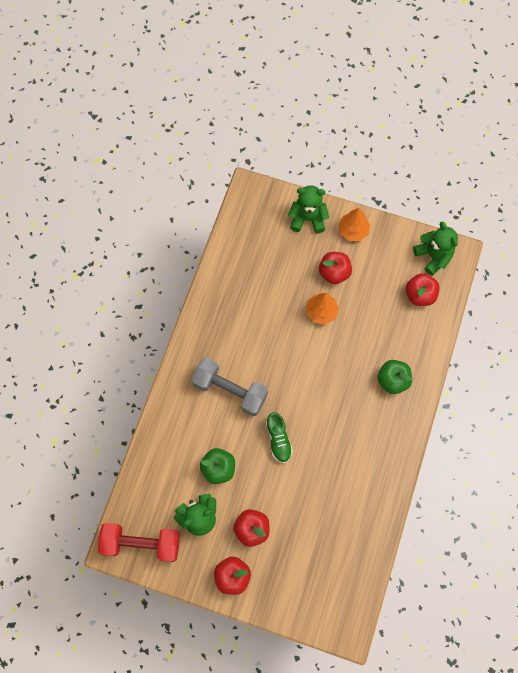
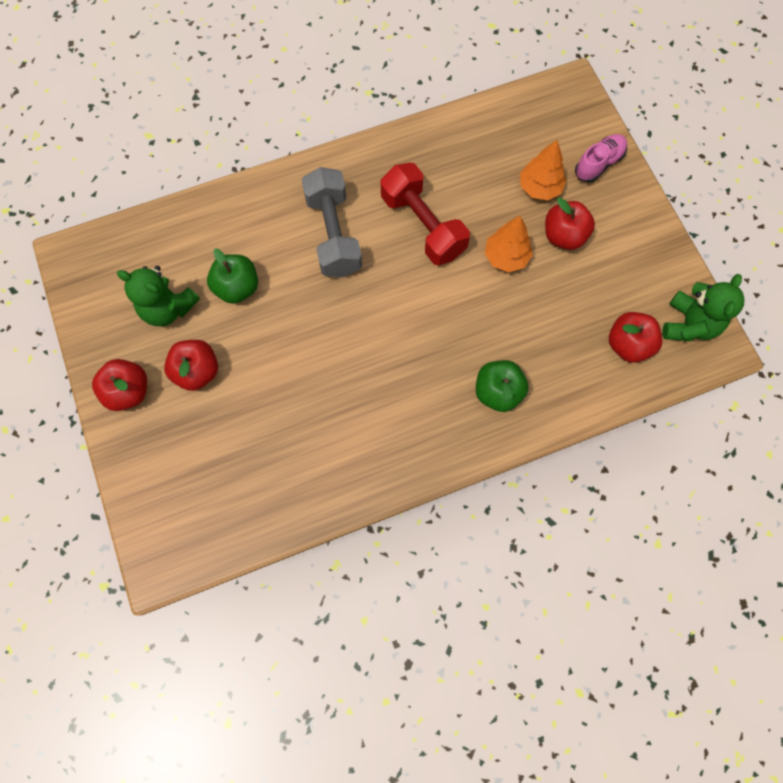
camera: 50 degrees right, 0 degrees up
red dumbbell [98,523,180,562] -> red dumbbell moved to [381,163,470,265]
green shoe [266,412,293,463] -> none
green teddy bear [288,185,329,233] -> pink shoe [575,134,627,183]
orange tree [338,208,370,241] -> orange tree moved to [520,140,566,200]

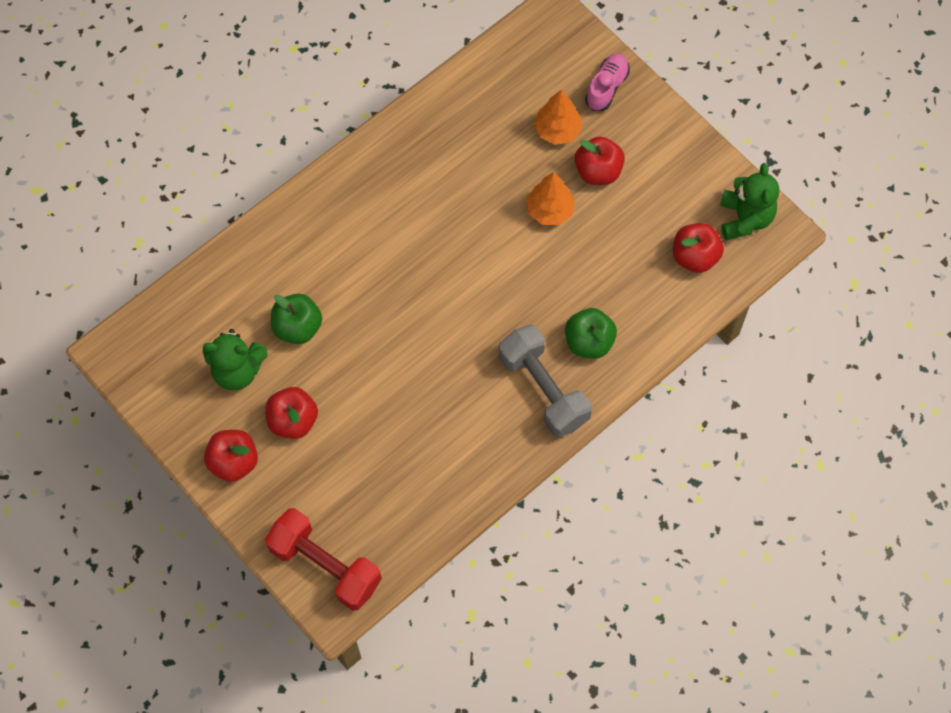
camera: 20 degrees left, 5 degrees down
grey dumbbell [302,167,362,277] -> grey dumbbell moved to [499,324,592,438]
red dumbbell [381,163,470,265] -> red dumbbell moved to [265,508,382,611]

